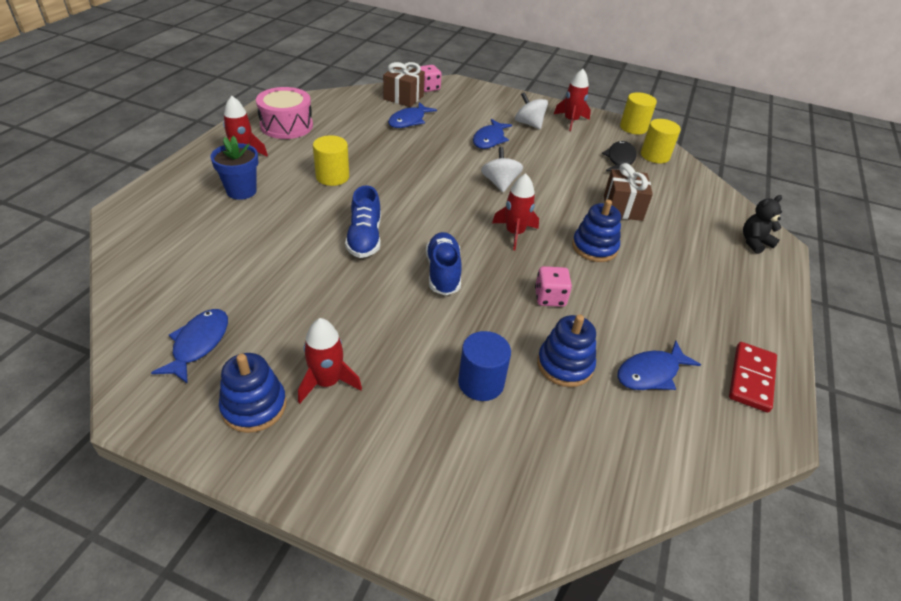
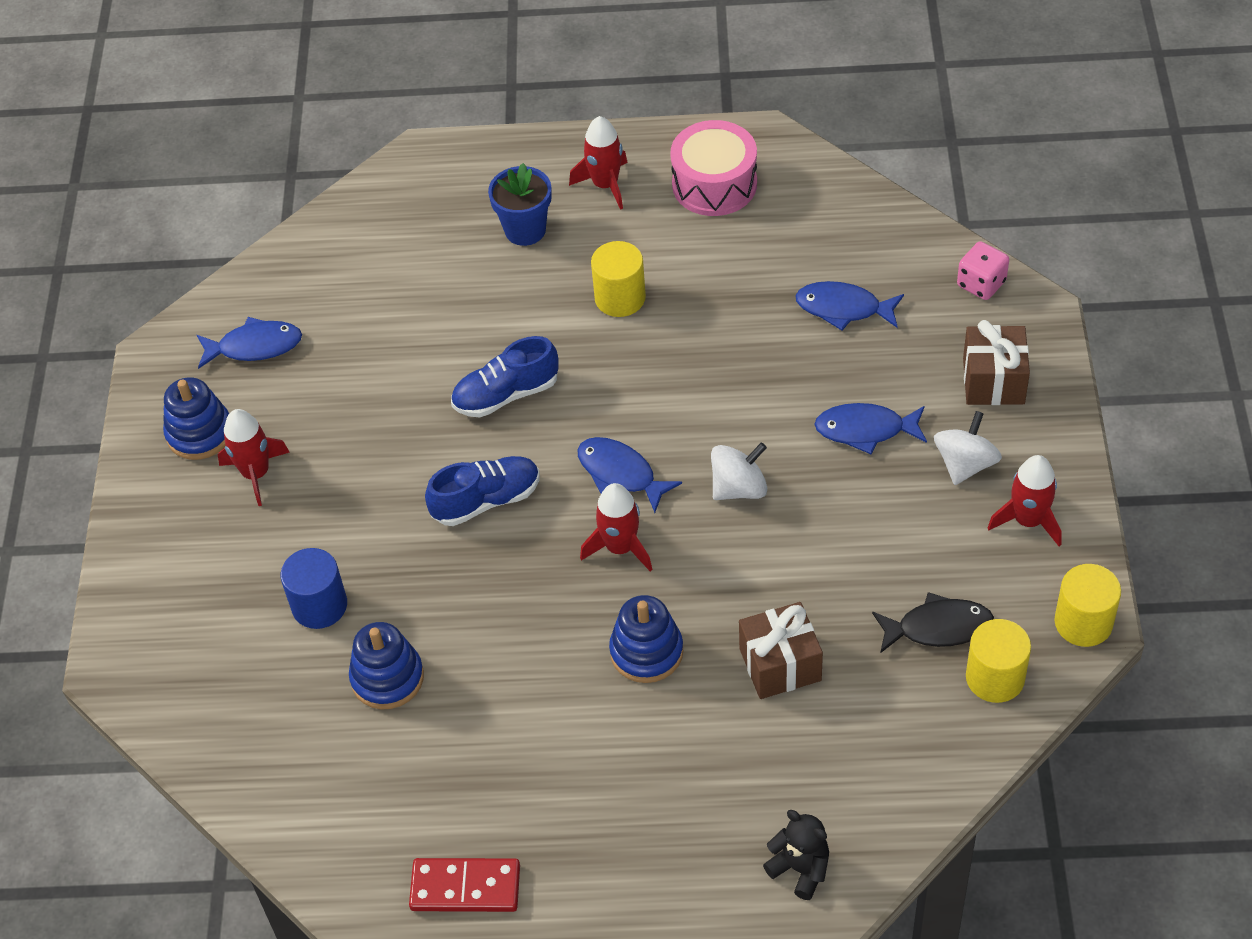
camera: 75 degrees right, 10 degrees up
brown gift [383,62,425,107] -> brown gift moved to [963,320,1030,405]
pink dice [535,266,572,307] -> none
blue fish [618,341,701,390] -> blue fish moved to [577,437,682,513]

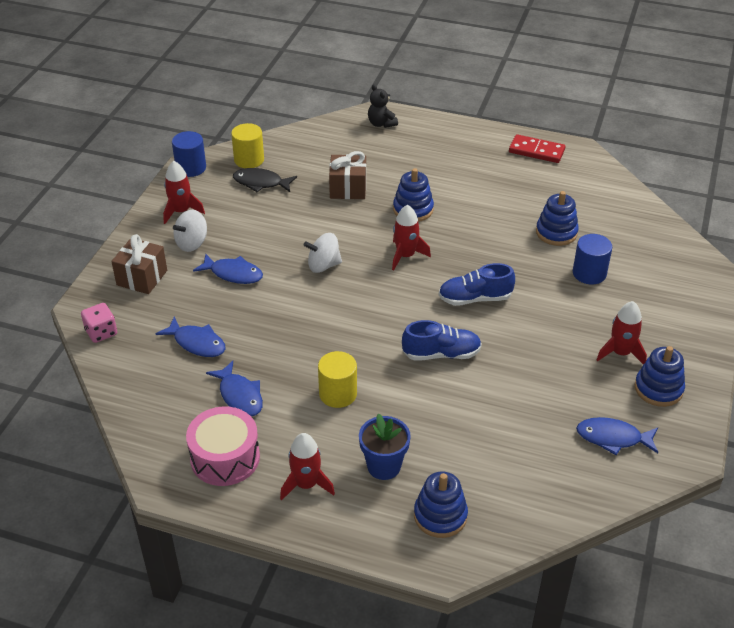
camera: 165 degrees left, 10 degrees down
blue fish [577,437,682,513] -> blue fish moved to [206,361,263,416]
yellow cylinder [1054,564,1121,647] -> blue cylinder [172,131,206,177]
none -> blue stacking toy [414,471,468,538]

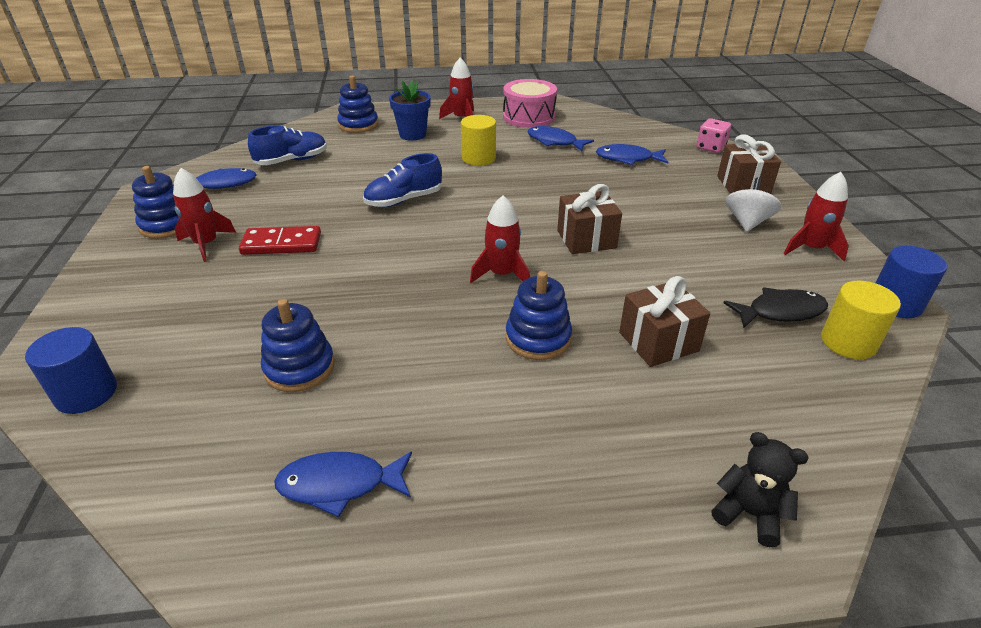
camera: 155 degrees right, 5 degrees down
blue fish [193,254,263,284] -> blue fish moved to [274,451,412,517]
white spinning top [304,233,342,273] -> brown gift [557,184,622,254]
blue shoe [439,263,515,306] -> blue shoe moved to [248,125,327,165]
red domino [509,134,565,163] -> red domino moved to [239,226,321,255]
blue cylinder [573,234,612,285] -> blue cylinder moved to [25,327,117,414]

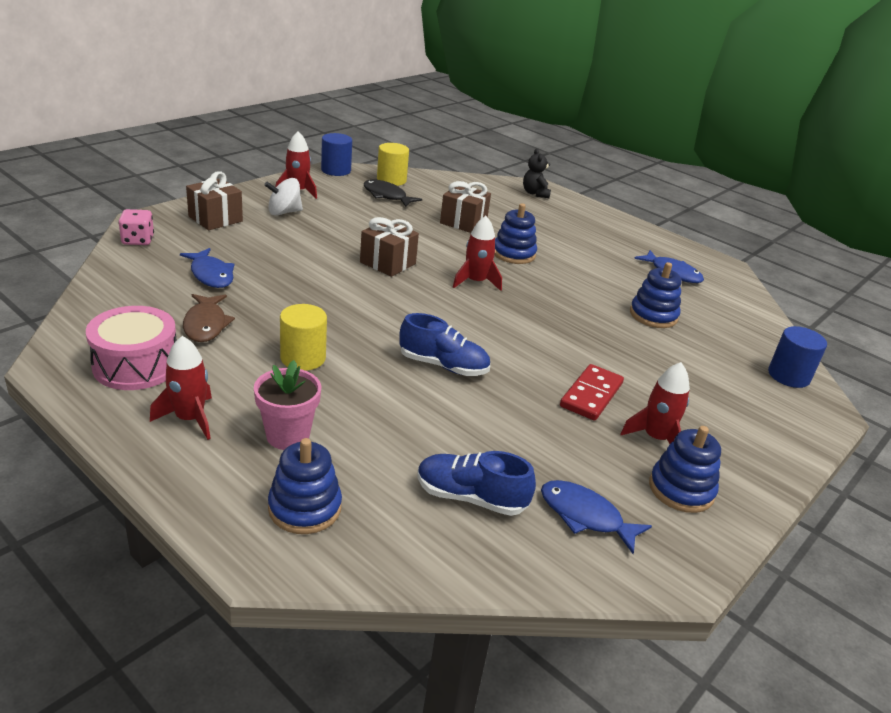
camera: 135 degrees left, 5 degrees down
red domino [239,226,321,255] -> red domino turned 75 degrees clockwise [560,364,624,421]
blue flower pot [389,80,431,141] -> pink flower pot [254,360,321,450]
blue fish [527,126,594,151] -> brown fish [183,294,235,342]

